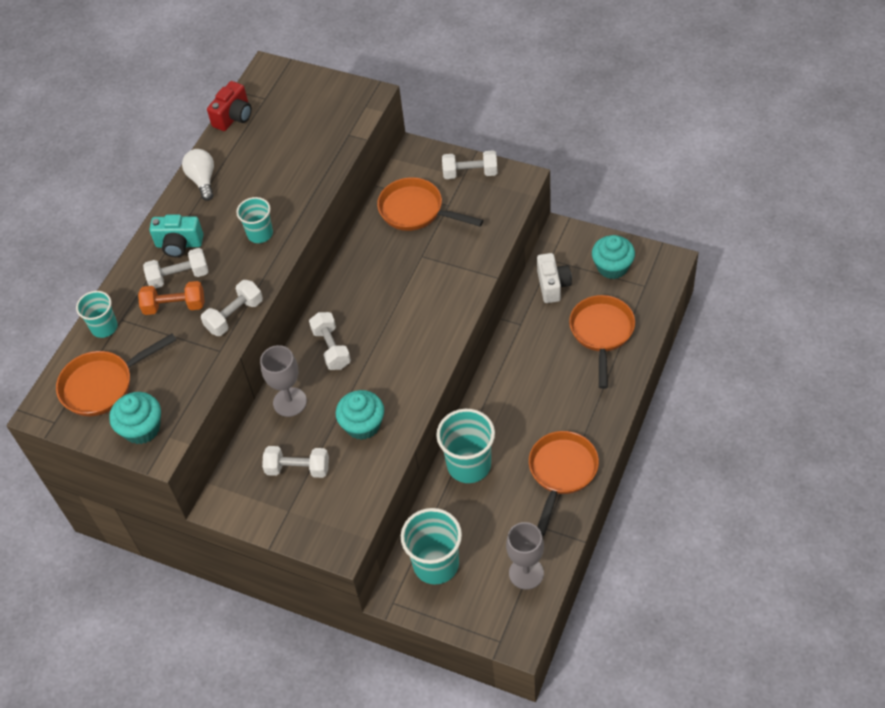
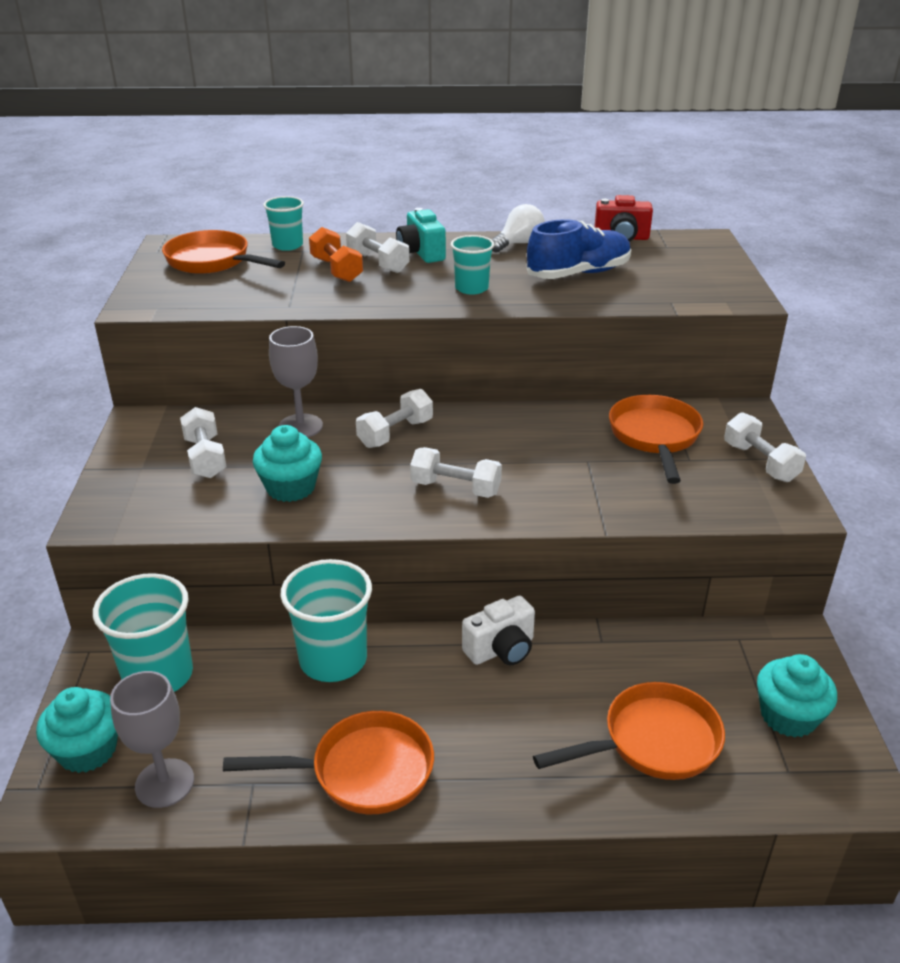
camera: 60 degrees right, 20 degrees down
turquoise cupcake [109,392,161,444] -> turquoise cupcake moved to [36,687,118,773]
white dumbbell [201,280,263,336] -> white dumbbell moved to [410,447,502,498]
white camera [537,253,572,303] -> white camera moved to [462,596,535,665]
none -> blue shoe [527,219,631,279]

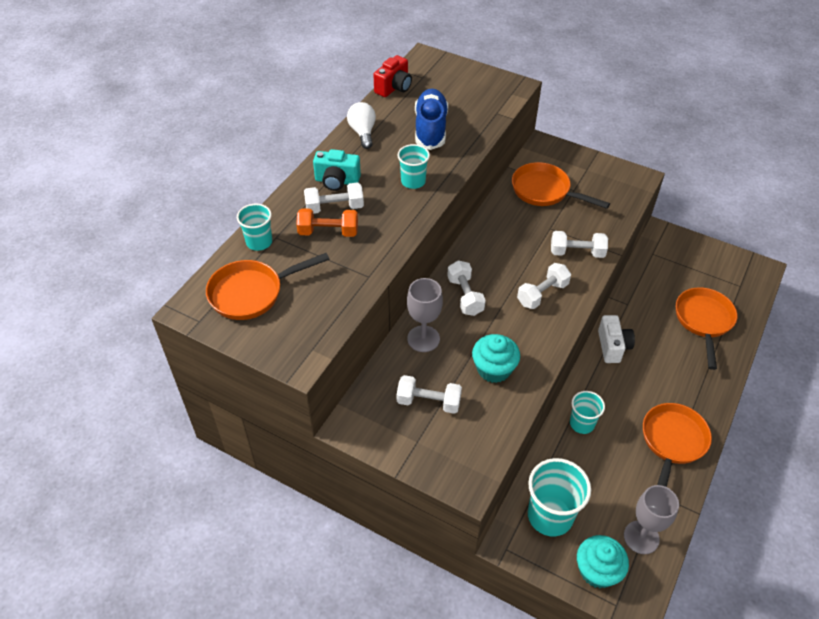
camera: 60 degrees left, 15 degrees up
turquoise cup [280,559,372,682] -> turquoise cup [570,391,605,434], size x0.59
white dumbbell [724,412,806,482] -> white dumbbell moved to [551,231,608,258]
turquoise cupcake [757,654,837,738] -> none

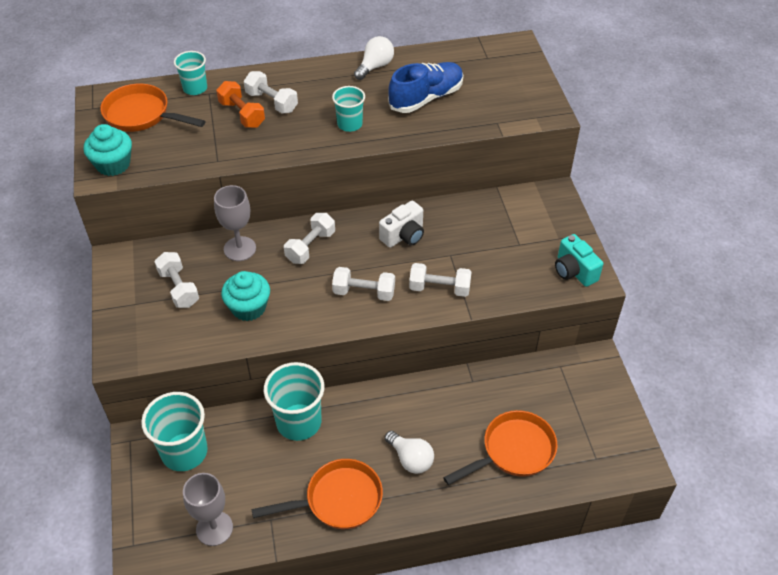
camera: 50 degrees right, 0 degrees up
turquoise camera [313,149,361,191] -> turquoise camera moved to [555,234,603,287]
red camera [373,55,412,97] -> none
orange pan [512,162,610,209] -> none
white dumbbell [551,231,608,258] -> white dumbbell turned 45 degrees counterclockwise [409,263,472,297]
turquoise cup [570,391,605,434] -> turquoise cup [264,362,325,441], size x1.68
turquoise cupcake [577,535,629,588] -> turquoise cupcake moved to [84,124,132,176]
white camera [598,315,635,363] -> white camera moved to [379,201,424,248]
none -> white light bulb [385,431,434,474]

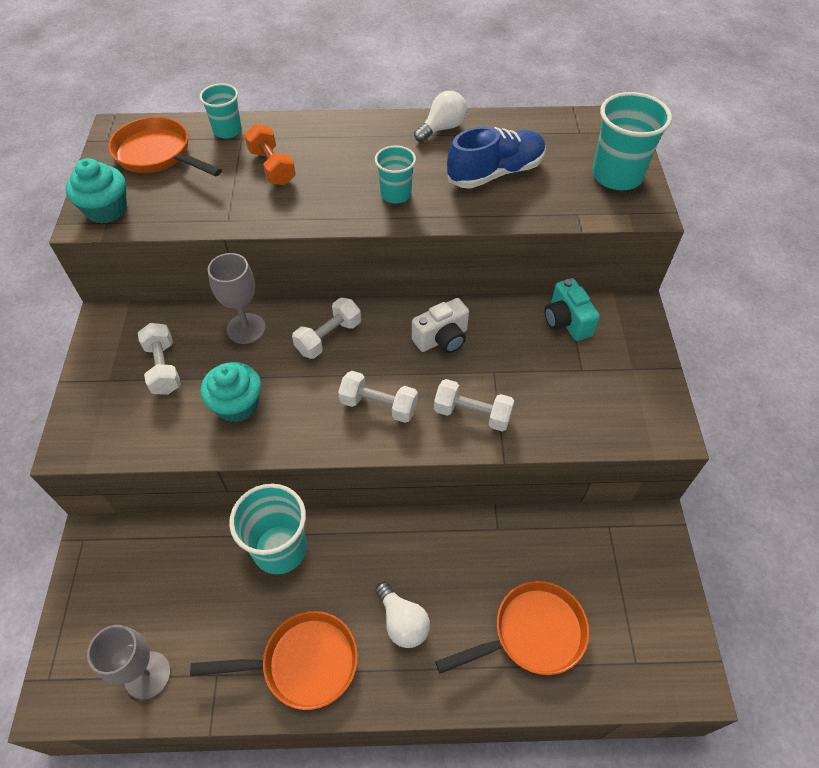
camera: 10 degrees right, 5 degrees up
turquoise cup [141,392,208,471] -> turquoise cup moved to [592,92,672,190]
white dumbbell [244,71,298,113] -> none
turquoise camera [555,234,603,287] -> turquoise camera moved to [545,278,600,341]

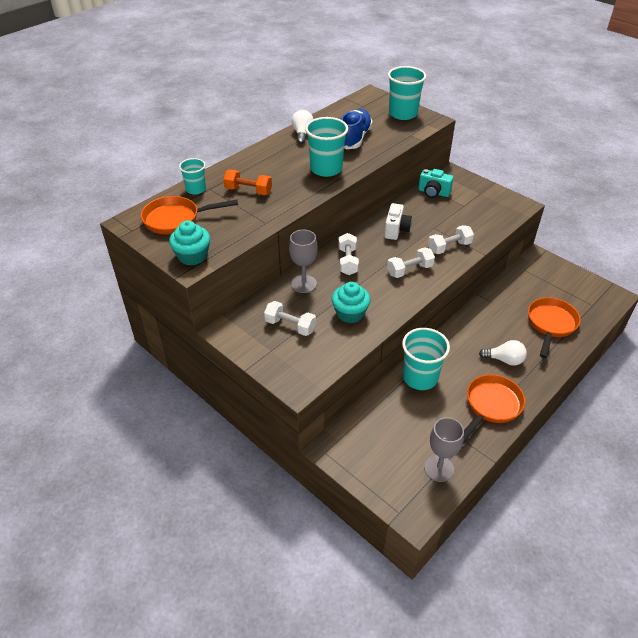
camera: 45 degrees left, 10 degrees down
turquoise cup [375,145,416,204] -> turquoise cup [305,117,348,177], size x1.68

